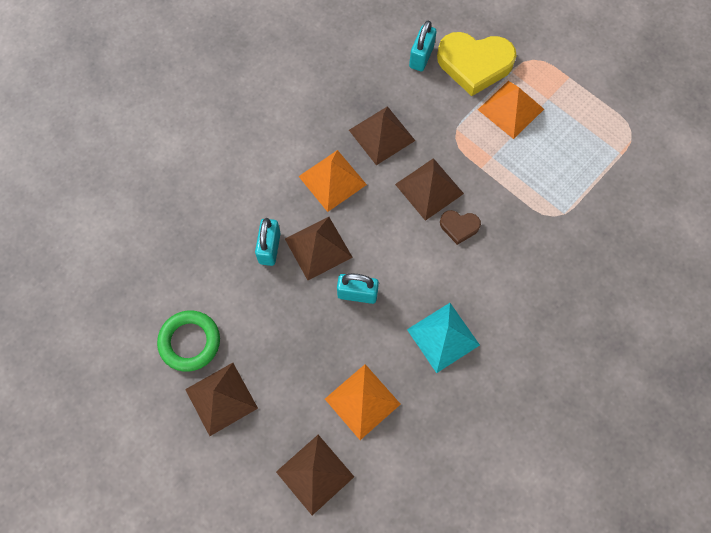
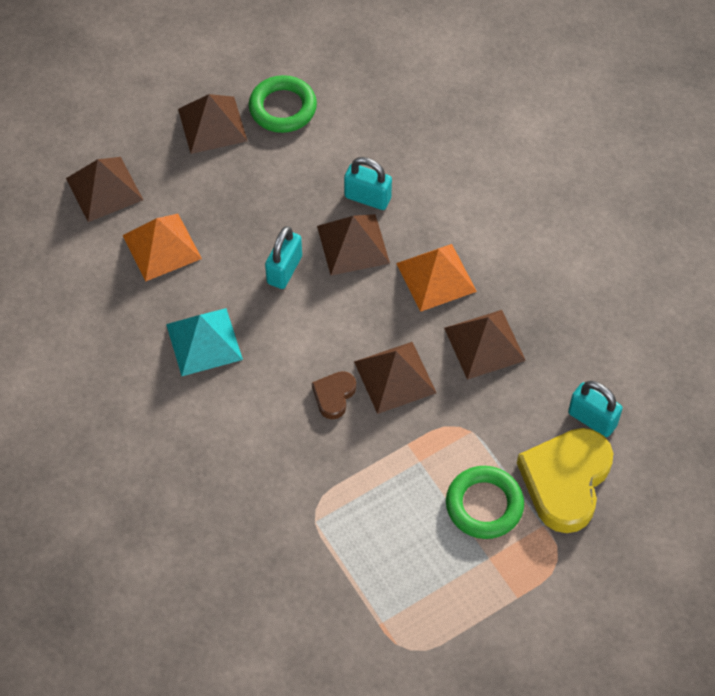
camera: 105 degrees right, 10 degrees down
orange pyramid [478,81,544,139] -> green ring [446,466,524,539]

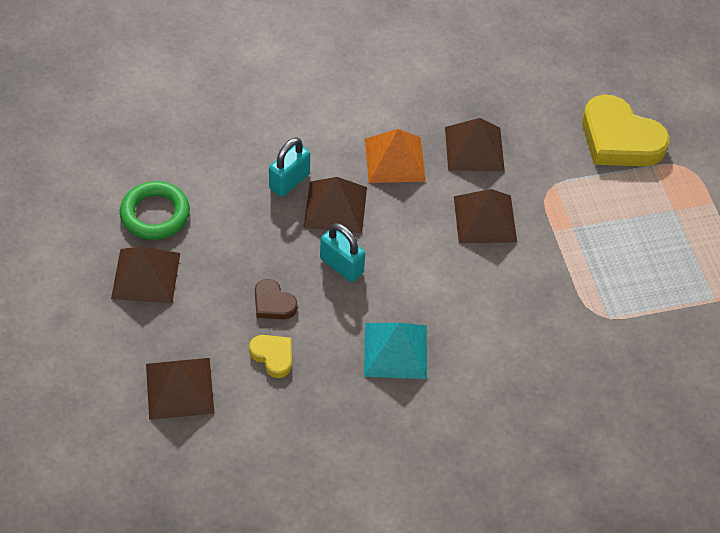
camera: 75 degrees left, 5 degrees down
orange pyramid [122,214,202,282] -> yellow heart [249,335,292,378]
brown heart [312,371,356,419] -> brown heart moved to [255,279,297,319]
green ring [446,466,524,539] -> none
turquoise padlock [568,381,623,437] -> none

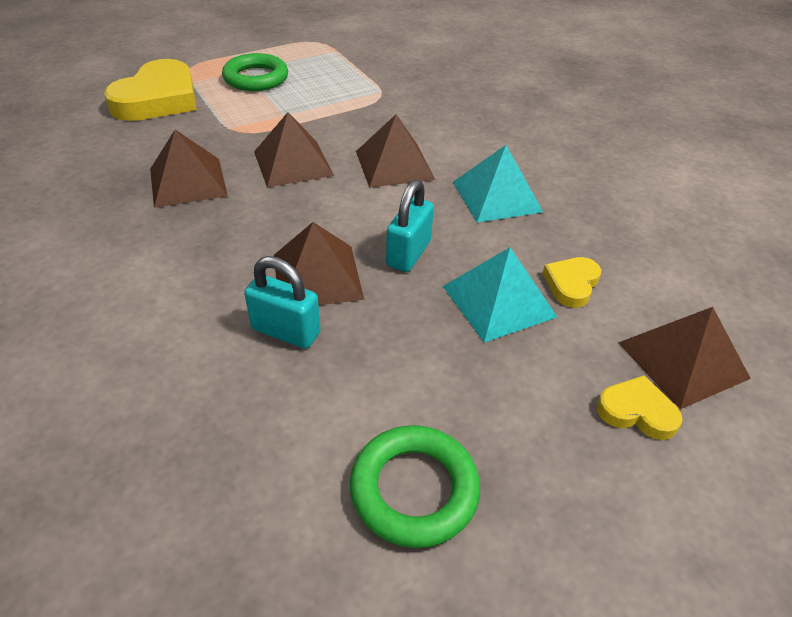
camera: 105 degrees left, 10 degrees down
brown pyramid [111,246,180,303] -> brown pyramid moved to [356,114,435,188]
brown heart [255,279,297,319] -> turquoise pyramid [443,247,557,342]
orange pyramid [365,129,426,183] -> none
none -> green ring [222,53,288,91]
none -> yellow heart [597,375,683,440]

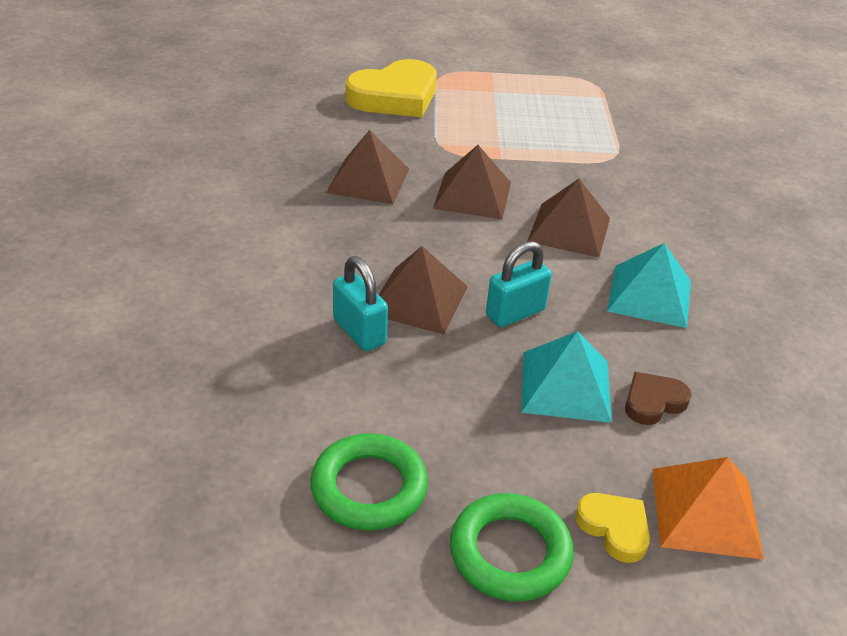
camera: 30 degrees right, 5 degrees down
green ring [222,53,288,91] -> green ring moved to [450,493,574,602]
yellow heart [542,257,601,308] -> brown heart [625,372,692,425]
brown pyramid [618,307,751,409] -> orange pyramid [652,457,764,560]

